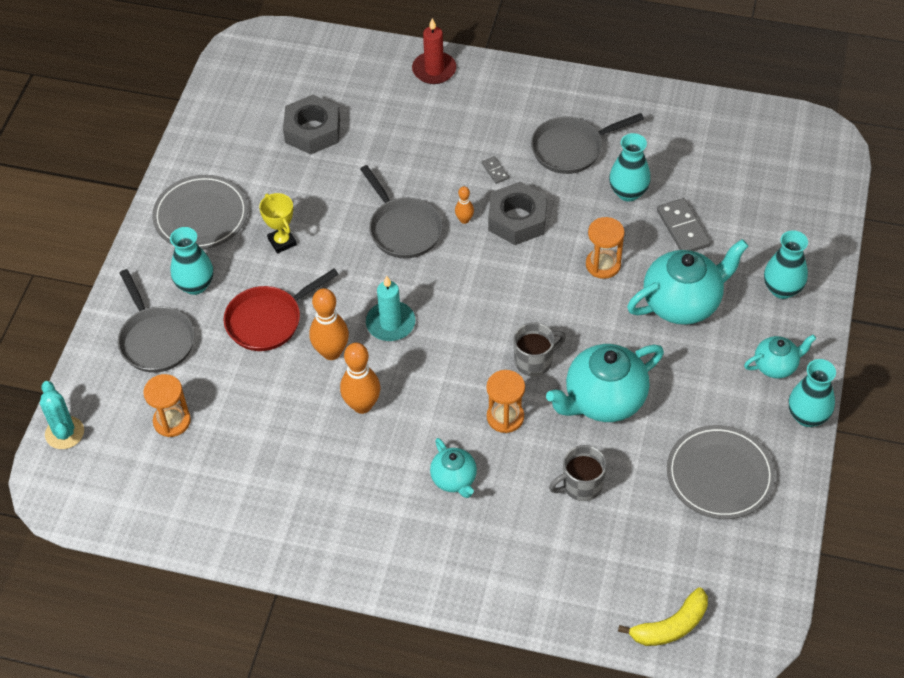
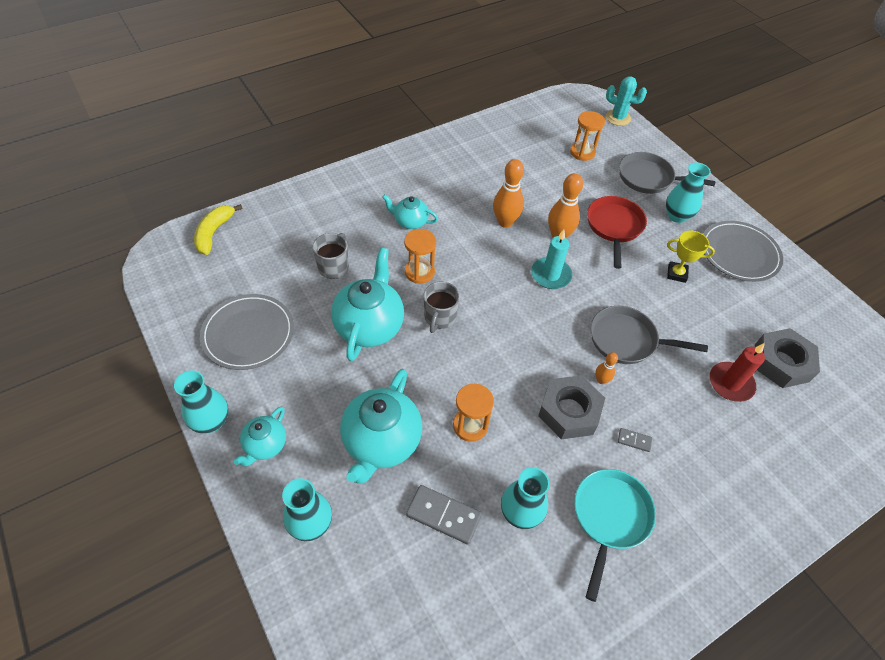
camera: 130 degrees right, 0 degrees up
red candle [412,18,456,84] -> red candle moved to [710,343,765,402]
grey pan [531,113,644,174] -> turquoise pan [574,469,656,602]

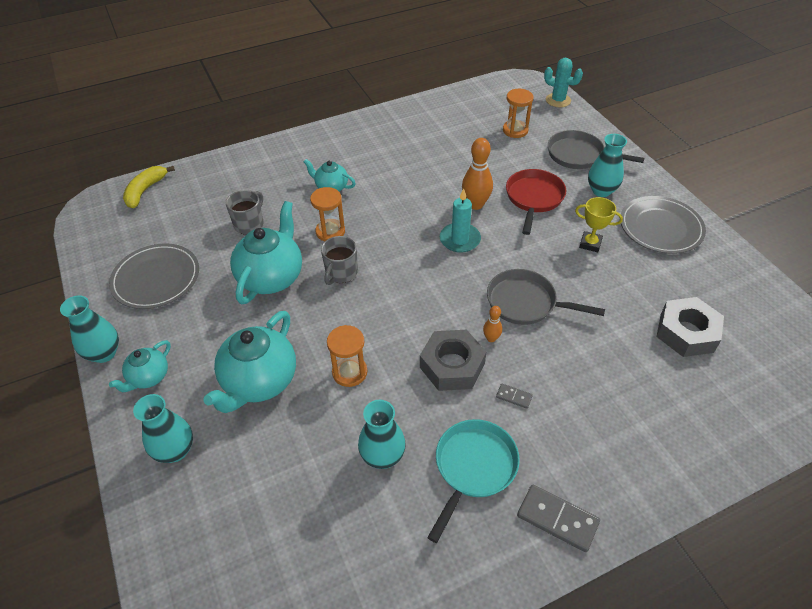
camera: 10 degrees right, 5 degrees down
grey domino [406,485,482,545] -> grey domino moved to [517,485,600,552]
orange bowling pin [493,159,524,228] -> none
red candle [710,343,765,402] -> none

